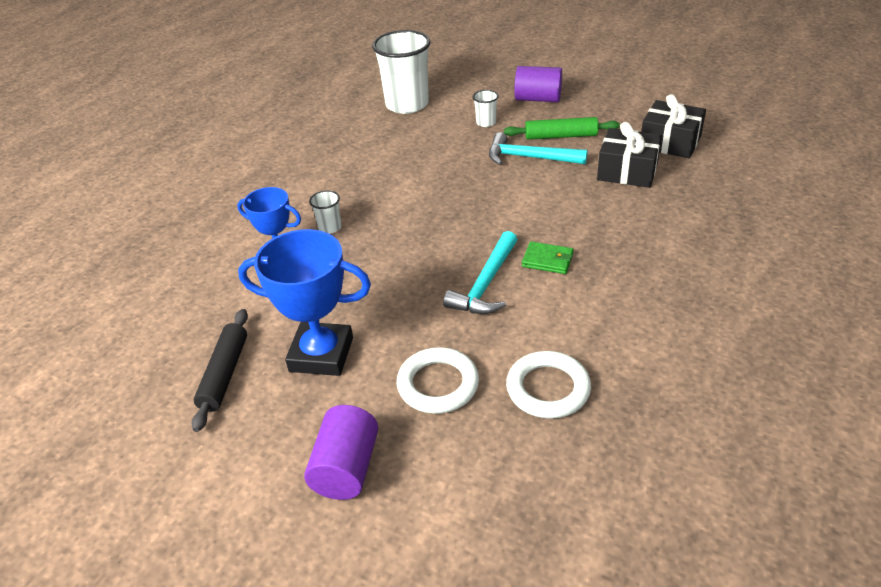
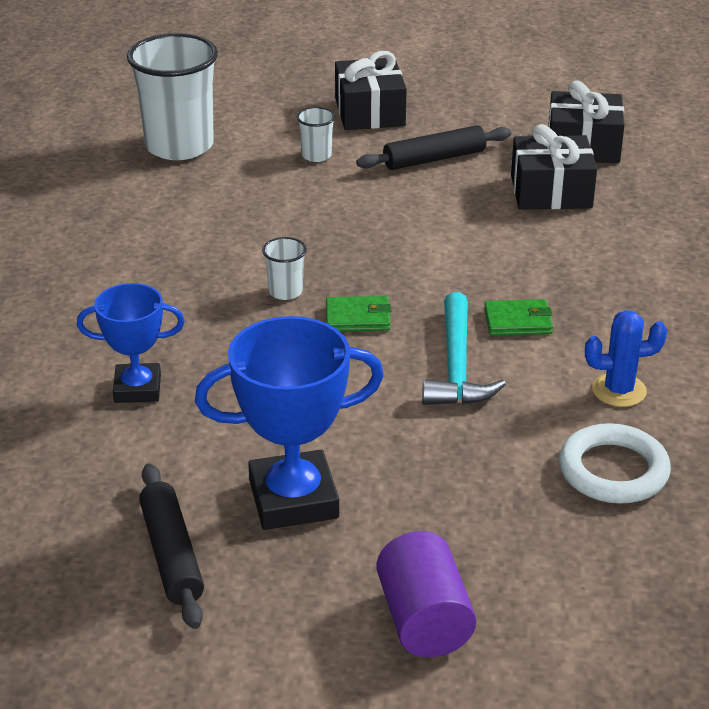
camera: 25 degrees left, 5 degrees down
white cup [309,190,341,234] -> white cup moved to [262,237,307,300]
white ring [397,347,479,414] -> none
turquoise hammer [489,132,588,165] -> none
green rolling pin [504,117,620,140] -> black rolling pin [356,125,511,170]
purple cylinder [514,66,562,102] -> black gift [335,51,407,130]
none -> green wallet [326,296,391,331]
none -> blue cactus [585,310,667,407]

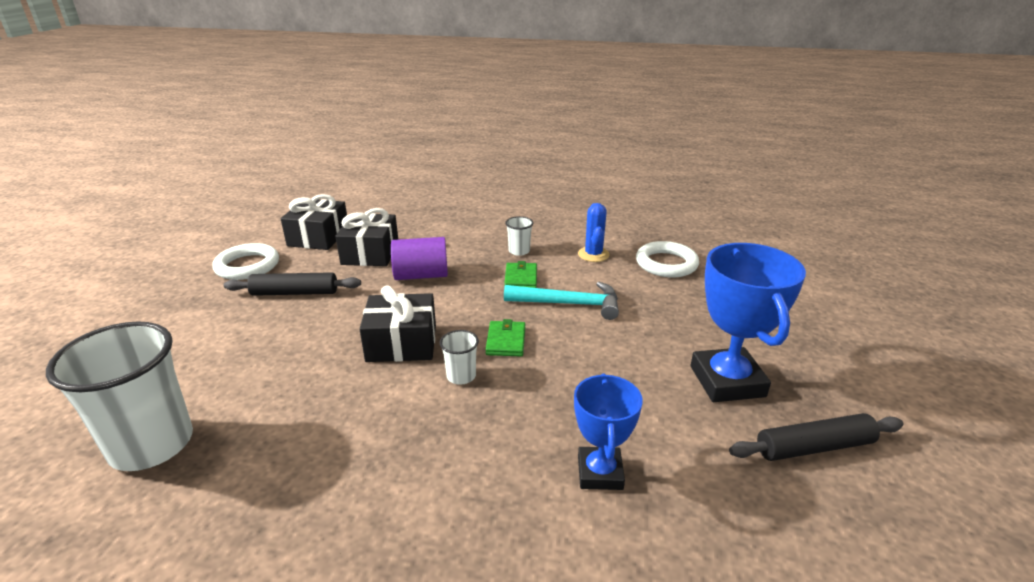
camera: 85 degrees left, 5 degrees down
white cup [297,107,335,162] -> white cup moved to [505,216,533,256]
black gift [335,51,407,130] -> black gift moved to [360,285,436,362]
black rolling pin [356,125,511,170] -> black rolling pin turned 75 degrees counterclockwise [224,272,361,296]
purple cylinder [376,531,476,657] -> purple cylinder moved to [391,237,448,280]
none -> white ring [212,243,279,280]

